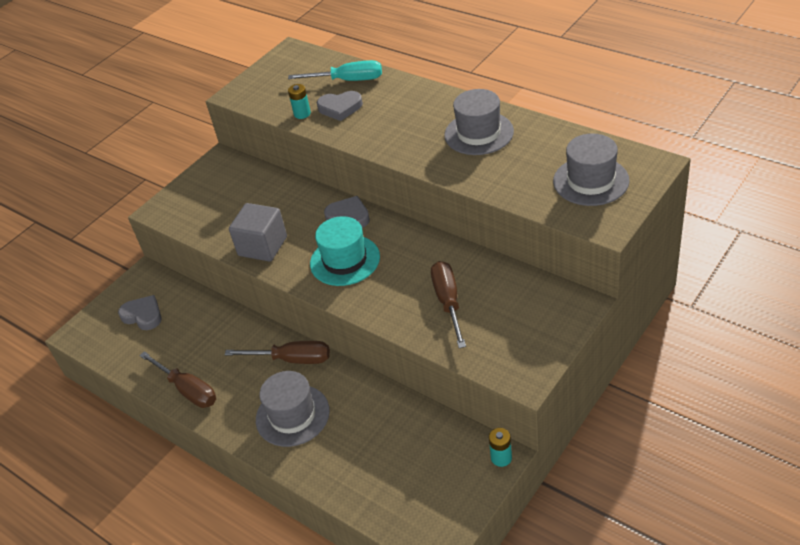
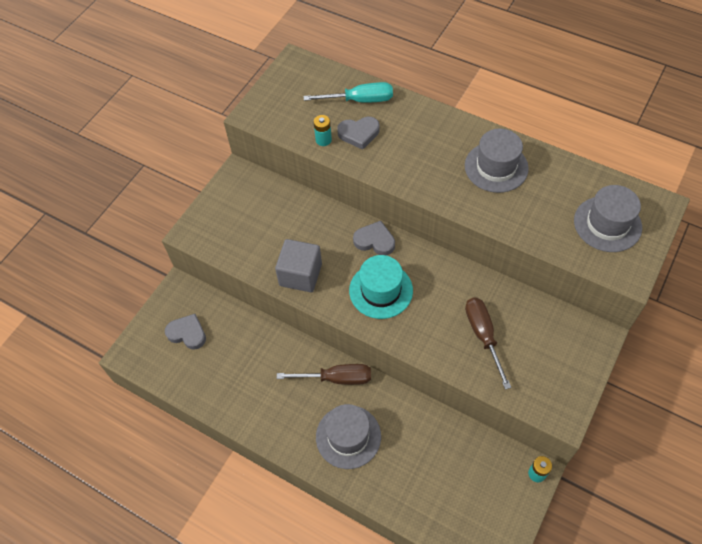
camera: 10 degrees left, 15 degrees up
brown screwdriver [139,351,216,408] -> none

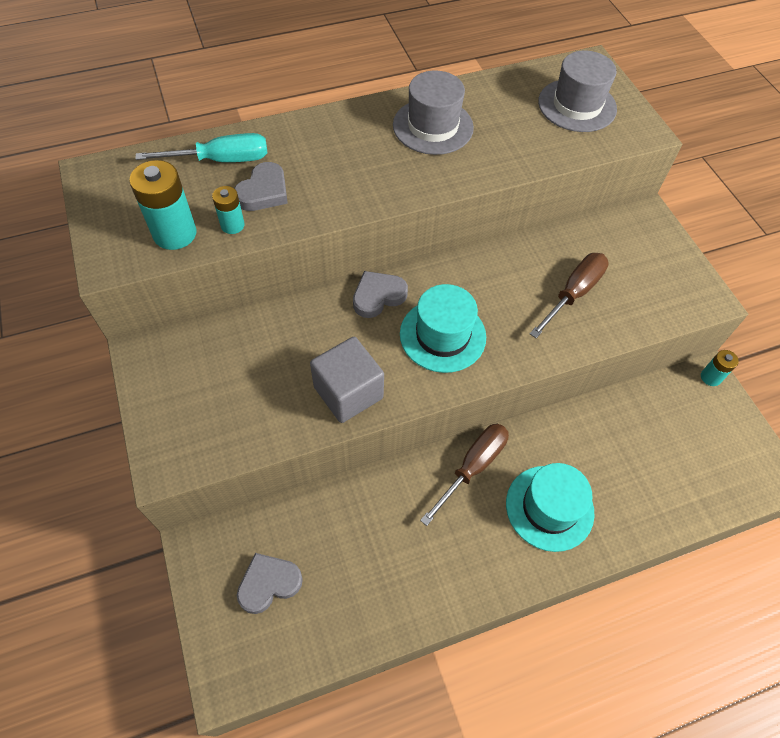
camera: 55 degrees left, 0 degrees up
turquoise screwdriver [303,82,393,103] -> turquoise screwdriver turned 45 degrees clockwise [135,133,267,162]
grey hat [316,404,381,469] -> turquoise hat [506,463,594,552]
brown screwdriver [465,298,511,390] -> brown screwdriver turned 105 degrees clockwise [530,253,609,338]
none -> turquoise battery [129,160,197,250]

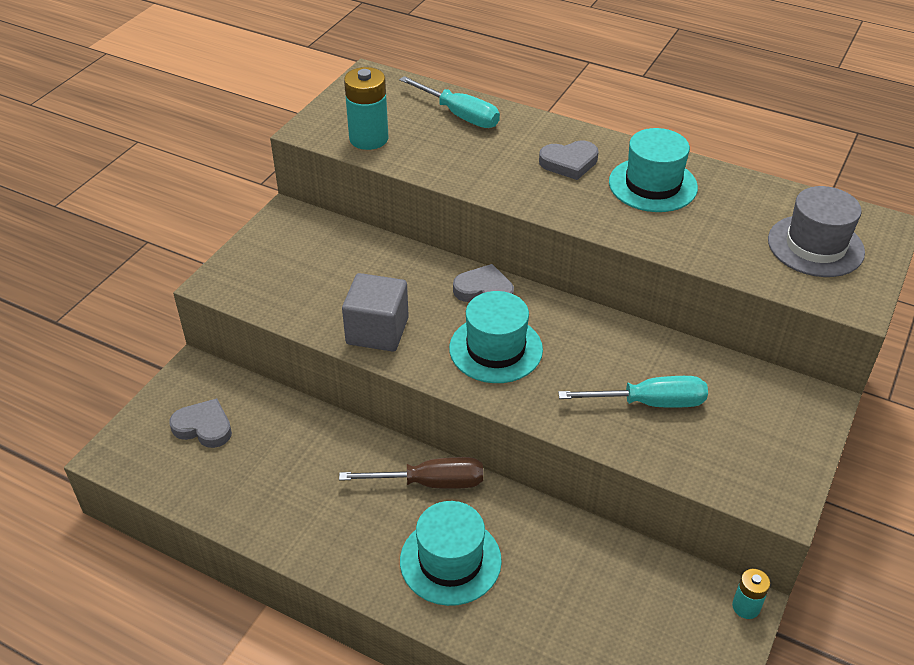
camera: 50 degrees right, 15 degrees down
turquoise battery [212,186,245,234] -> none
grey heart [234,162,288,211] -> grey heart moved to [539,141,599,180]
grey hat [393,70,474,155] -> turquoise hat [609,128,698,212]
brown screwdriver [530,253,609,338] -> turquoise screwdriver [558,376,708,408]

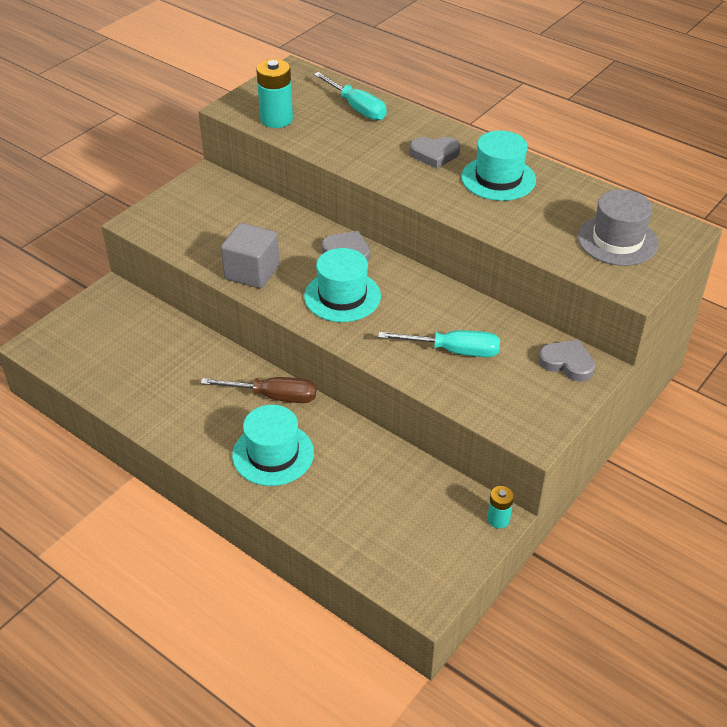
camera: 10 degrees right, 0 degrees up
grey heart [169,398,232,448] -> grey heart moved to [538,340,595,382]

